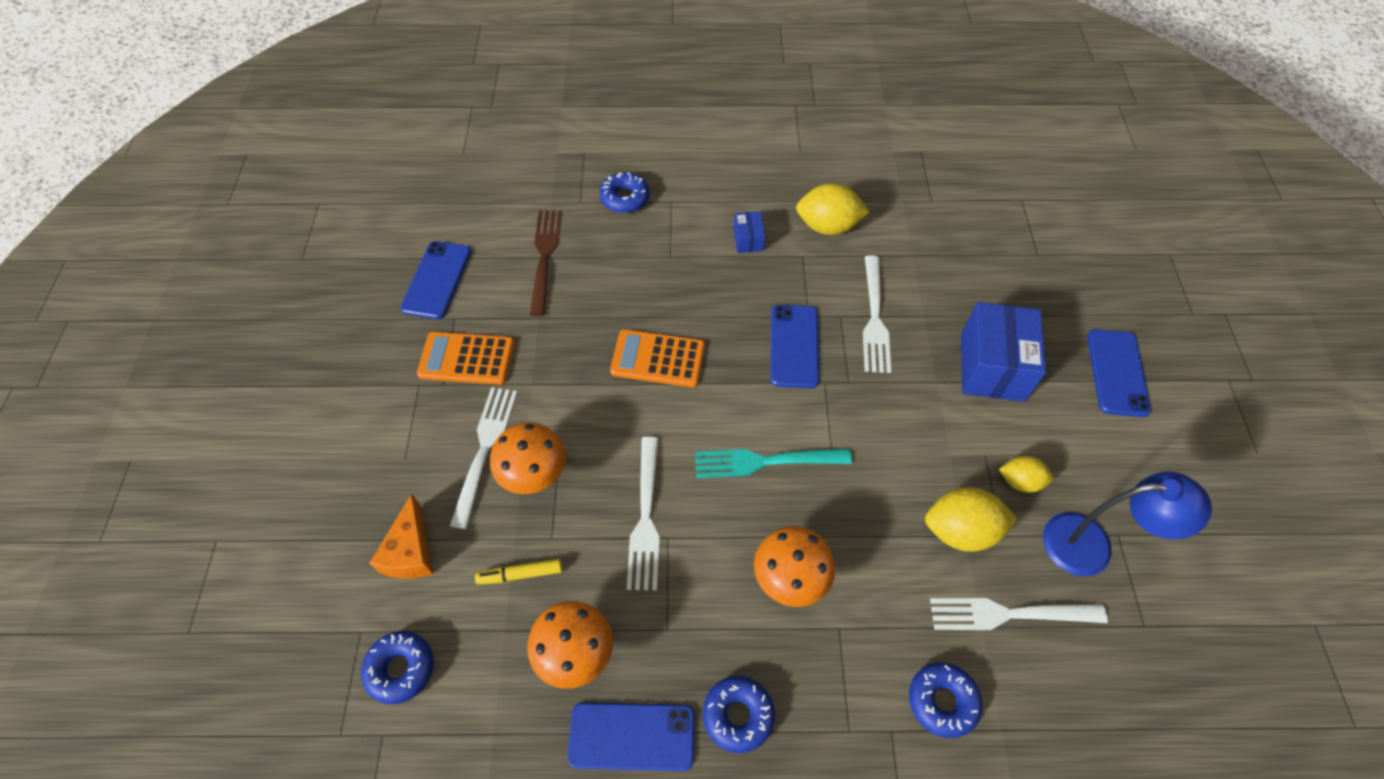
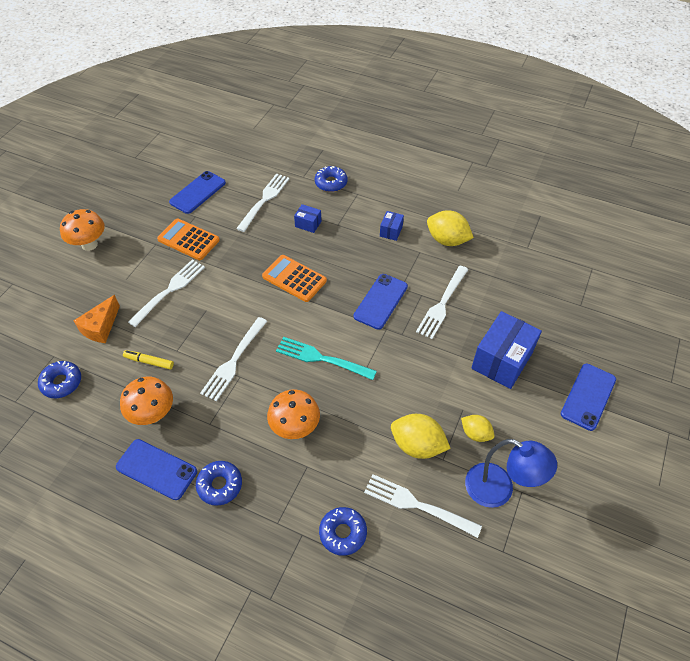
camera: 25 degrees right, 5 degrees down
orange mushroom [490,422,566,494] -> orange mushroom moved to [60,209,105,251]
brown fork [530,210,562,316] -> white fork [236,173,290,232]
none -> blue box [294,204,321,233]

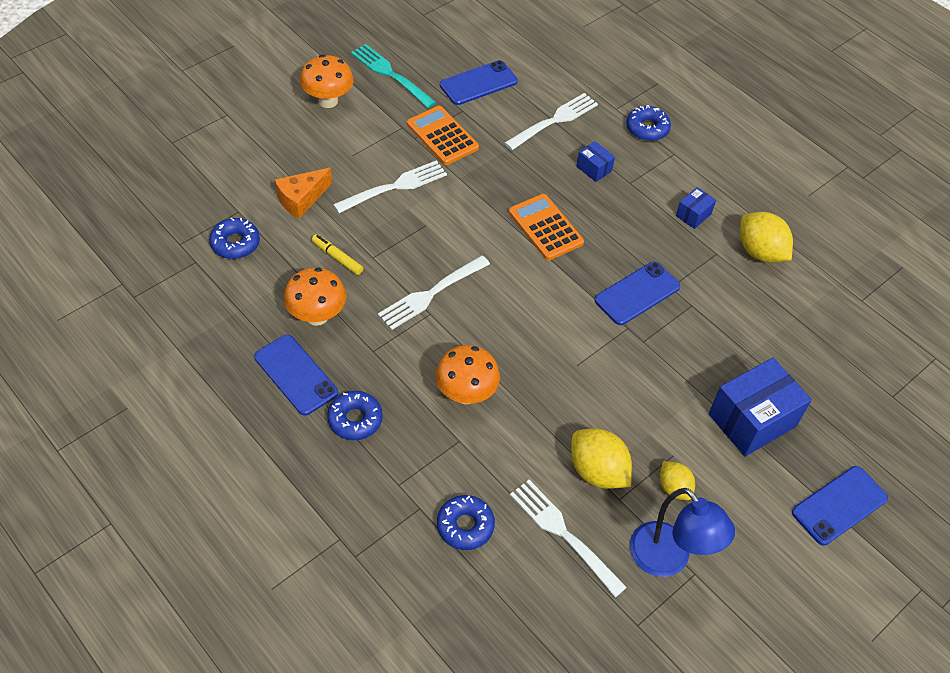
camera: 20 degrees right, 0 degrees up
turquoise fork [276,337,377,380] -> turquoise fork moved to [351,44,436,108]
white fork [416,266,468,339] -> none

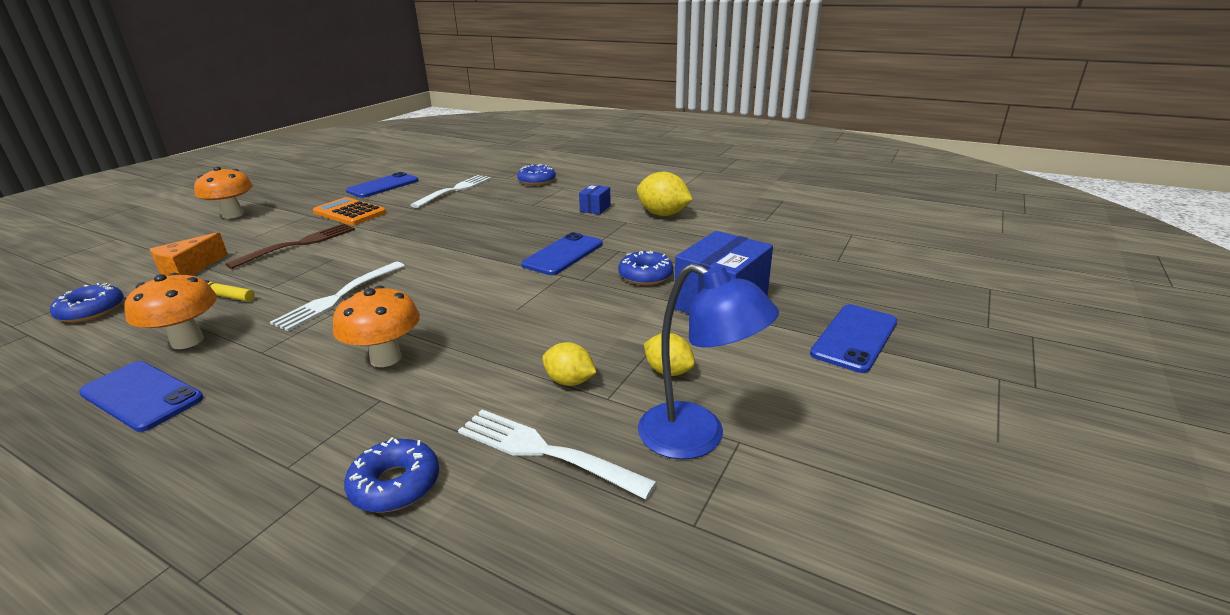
camera: 15 degrees left, 25 degrees down
blue donut [327,391,383,440] -> blue donut moved to [618,251,673,285]
white fork [333,160,447,213] -> brown fork [225,223,355,269]
turquoise fork [351,44,436,108] -> none
orange calculator [509,194,584,260] -> none
yellow lemon [571,428,632,489] -> yellow lemon [542,342,597,386], size x0.60
blue box [576,141,615,182] -> none

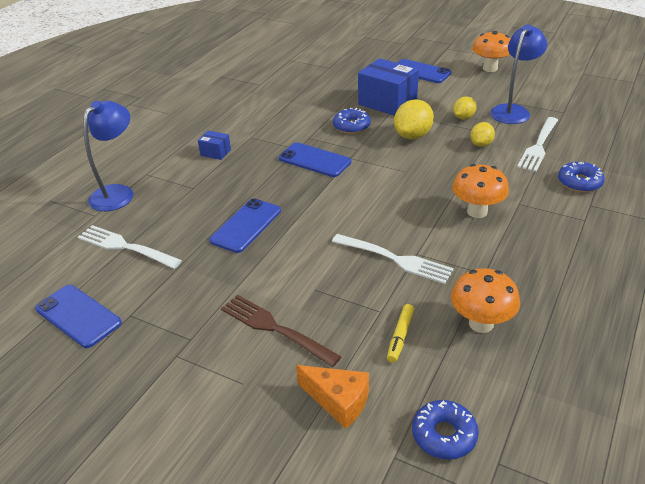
camera: 90 degrees left, 10 degrees up
blue phone [79,361,204,432] -> blue phone moved to [209,198,281,253]
orange mushroom [194,167,253,219] -> orange mushroom moved to [472,31,511,72]
orange calculator [313,197,386,225] -> none
blue donut [517,164,556,186] -> blue lamp [83,101,133,211]
yellow lemon [637,172,693,216] -> yellow lemon moved to [394,99,434,139]

